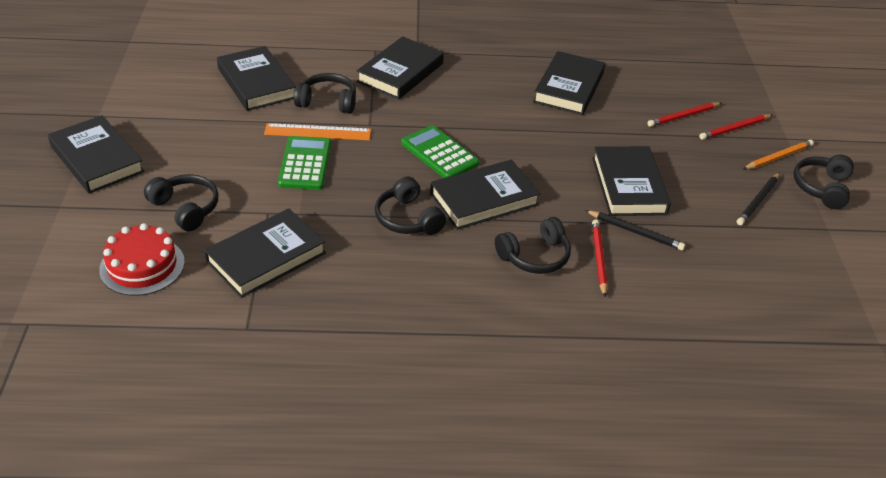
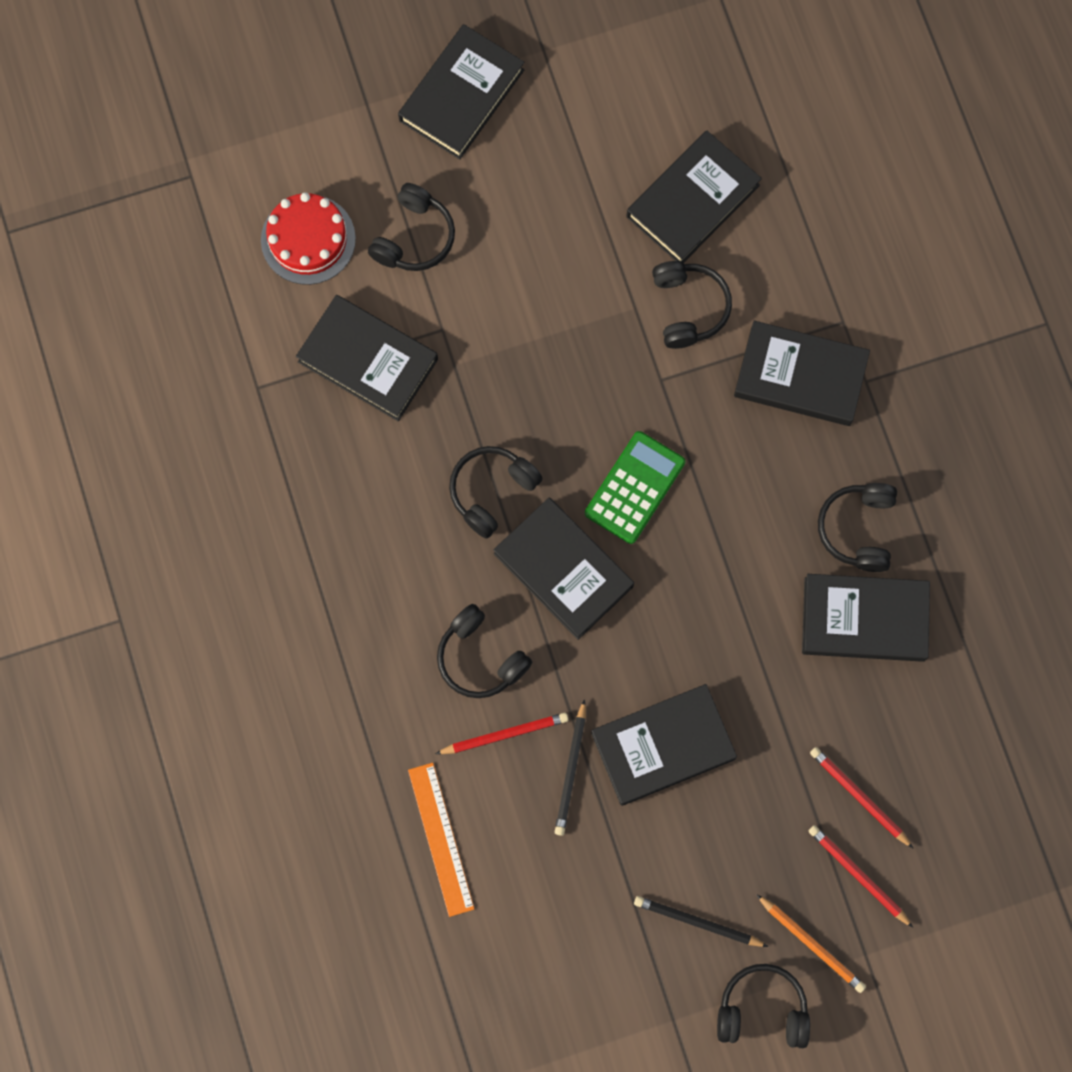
camera: 75 degrees right, 35 degrees up
orange ruler [264,123,371,140] -> orange ruler moved to [408,763,474,917]
green calculator [278,136,331,190] -> none
none -> black headphones [818,483,897,572]

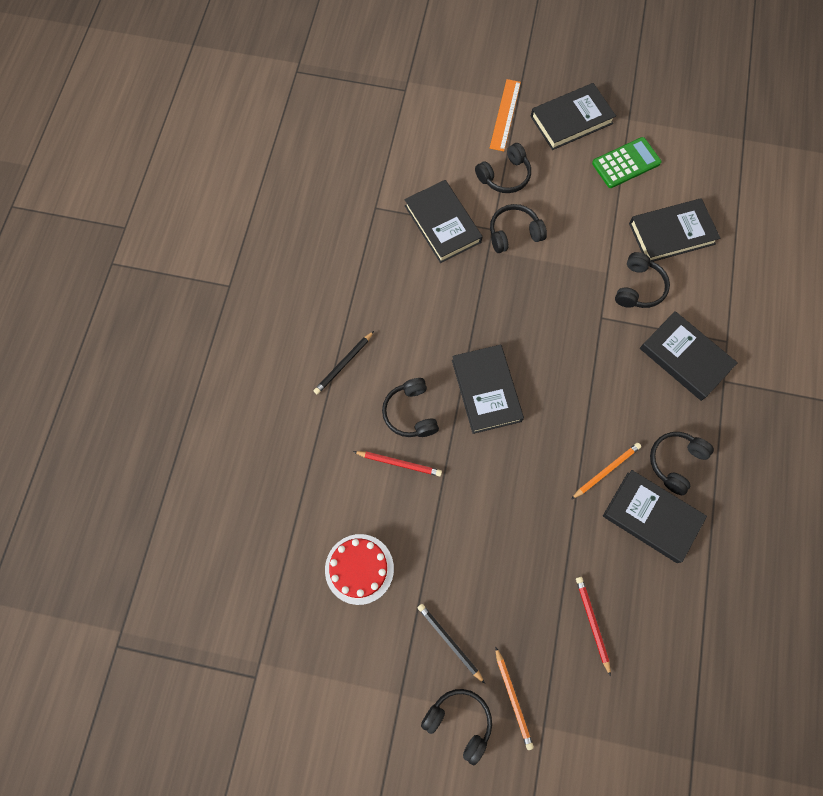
camera: 30 degrees right, 5 degrees down
red cake [261,192,356,285] -> red cake moved to [325,534,394,605]
orange ruler [408,763,474,917] -> orange ruler moved to [490,79,521,151]
black headphones [449,446,543,539] -> black headphones moved to [490,204,547,253]
black pencil [555,699,586,836] -> black pencil moved to [314,331,374,395]
green calculator [585,431,685,544] -> green calculator moved to [592,137,661,188]
black book [591,684,737,806] -> none
red pencil [808,825,913,928] -> none
none -> orange pencil [572,443,641,499]

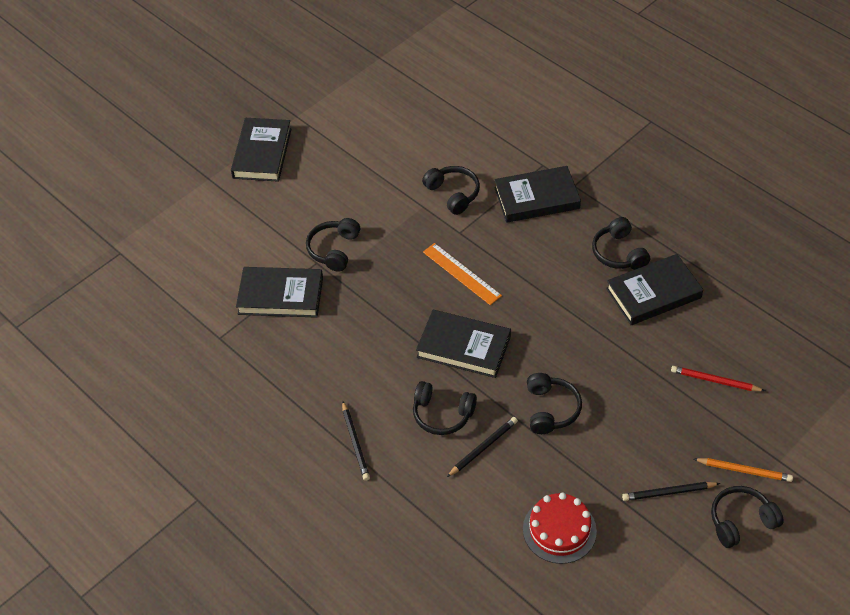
camera: 55 degrees left, 20 degrees down
red pencil [353,451,442,476] -> black pencil [447,417,518,477]
black headphones [475,143,531,193] -> black headphones moved to [527,373,582,434]
orange ruler [490,79,521,151] -> orange ruler moved to [423,243,502,305]
orange pencil [572,443,641,499] -> none
green calculator [592,137,661,188] -> none
black book [629,198,720,262] -> none

